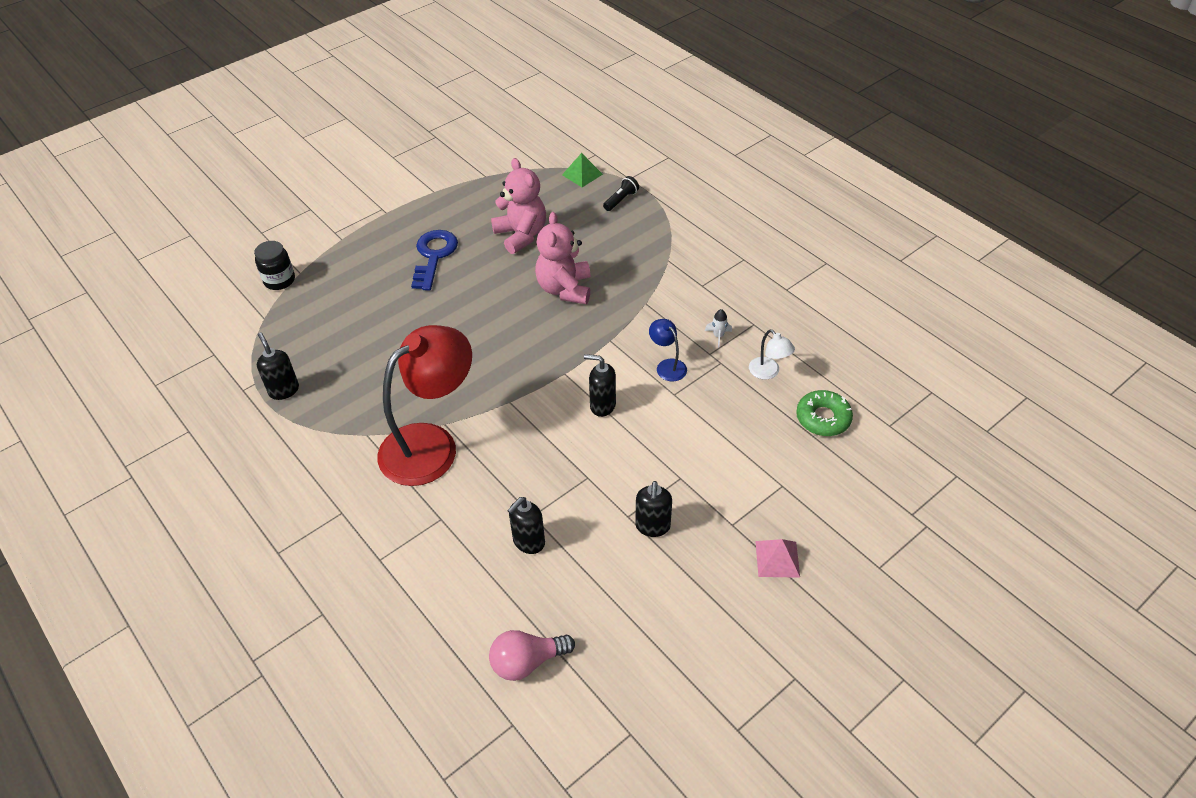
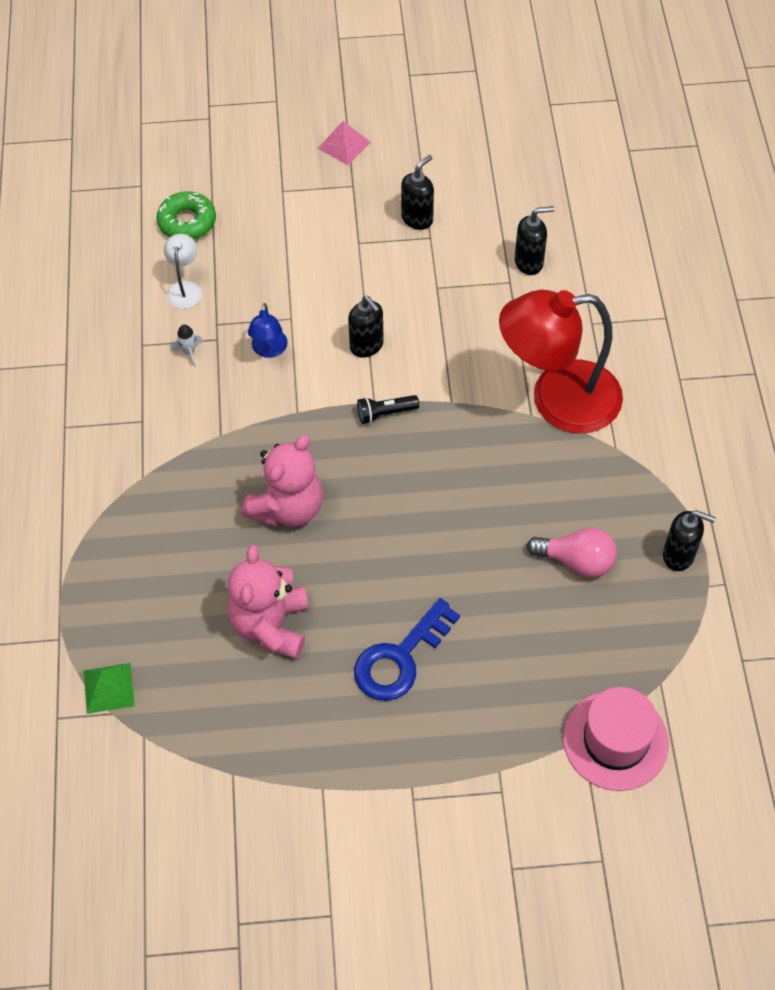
camera: 145 degrees left, 10 degrees up
black jar [254,241,295,290] -> pink hat [563,687,669,791]
black soap dispenser [257,332,299,400] -> black soap dispenser turned 75 degrees counterclockwise [663,510,716,571]
pink light bulb [489,630,575,681] -> pink light bulb moved to [527,528,617,578]
black flashlight [603,176,639,211] -> black flashlight moved to [357,395,419,424]

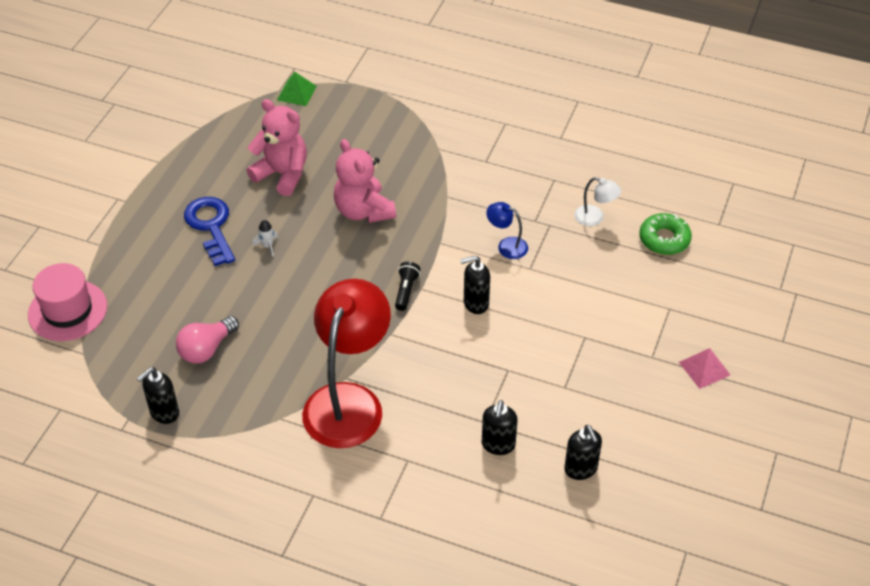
camera: 115 degrees right, 10 degrees down
white rocket [171,324,203,367] -> white rocket moved to [252,220,278,257]
black soap dispenser [401,155,434,230] -> black soap dispenser moved to [564,425,602,480]

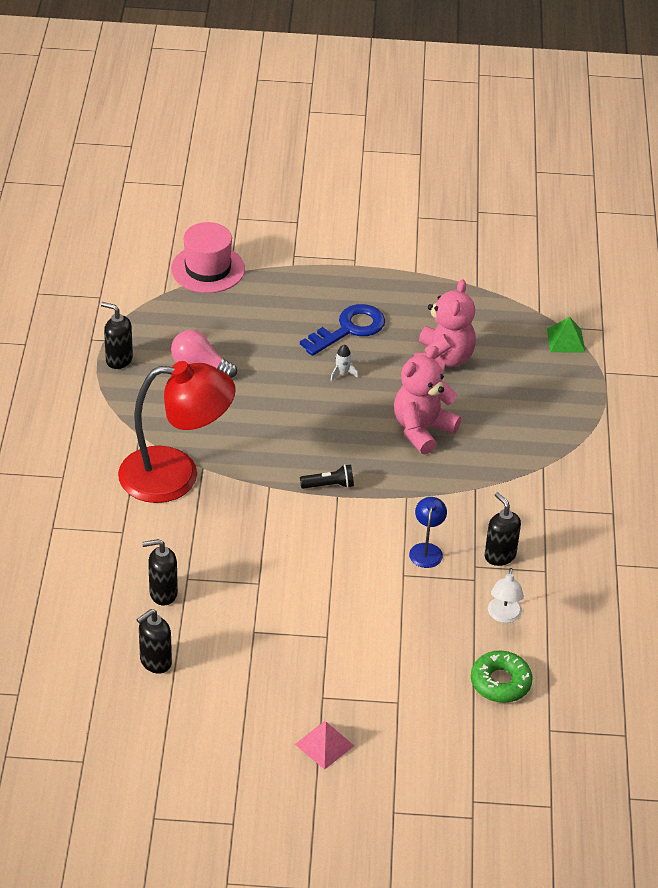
camera: 70 degrees right, 5 degrees down
black soap dispenser [460,255,490,314] -> black soap dispenser moved to [484,492,521,566]

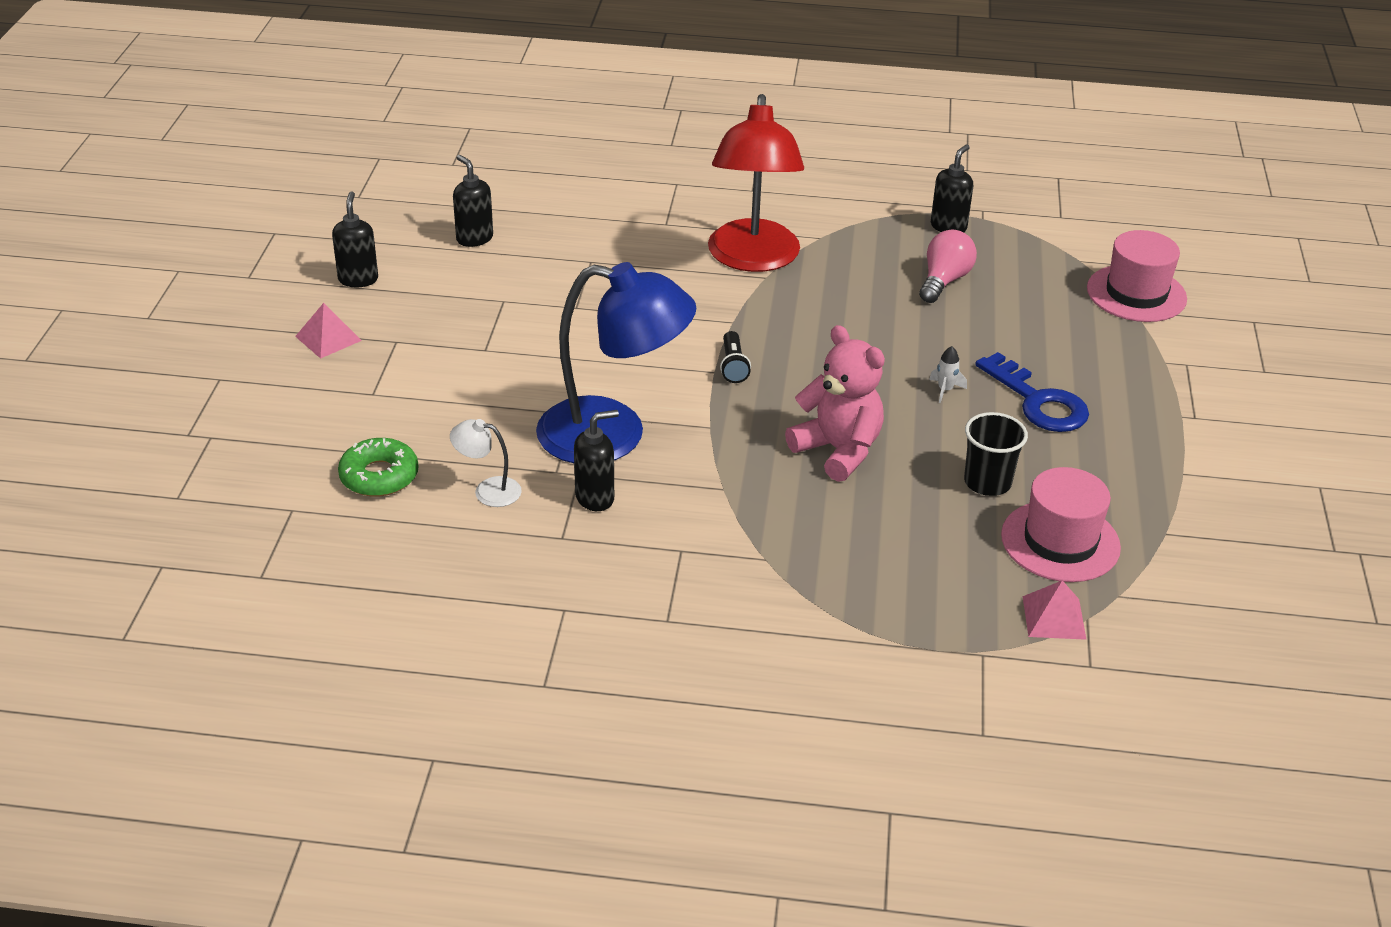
camera: 95 degrees right, 5 degrees down
black soap dispenser [142,539,178,606] -> black soap dispenser moved to [332,191,378,287]
blue lamp [409,497,447,568] -> blue lamp [536,262,696,463], size x2.41
pink teddy bear [414,279,476,371] -> black cup [964,412,1028,496]
green pyramid [547,317,585,353] -> pink pyramid [1023,580,1087,640]
none -> pink hat [1001,467,1121,582]

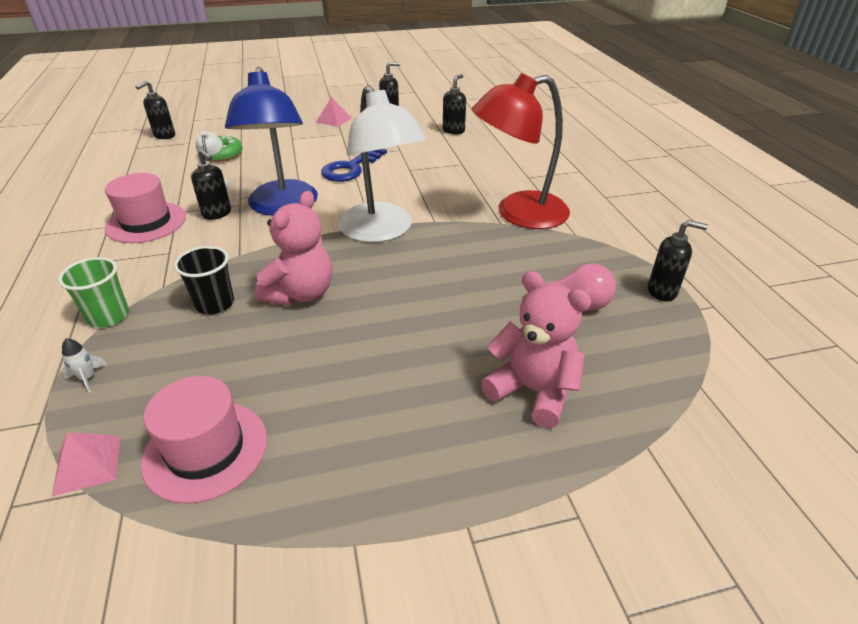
camera: 70 degrees right, 0 degrees up
black flashlight [720,331,751,383] -> white lamp [339,85,426,243]
white rocket [929,346,967,403] -> white rocket moved to [62,338,107,393]
black cup [964,412,1028,496] -> black cup moved to [174,246,234,314]
blue key [975,352,1089,432] -> blue key moved to [321,149,387,182]
pink hat [1087,230,1187,322] -> pink hat moved to [105,173,186,243]
none -> green cup [58,257,129,328]
none -> black soap dispenser [136,81,175,139]
none -> pink teddy bear [481,271,592,428]

